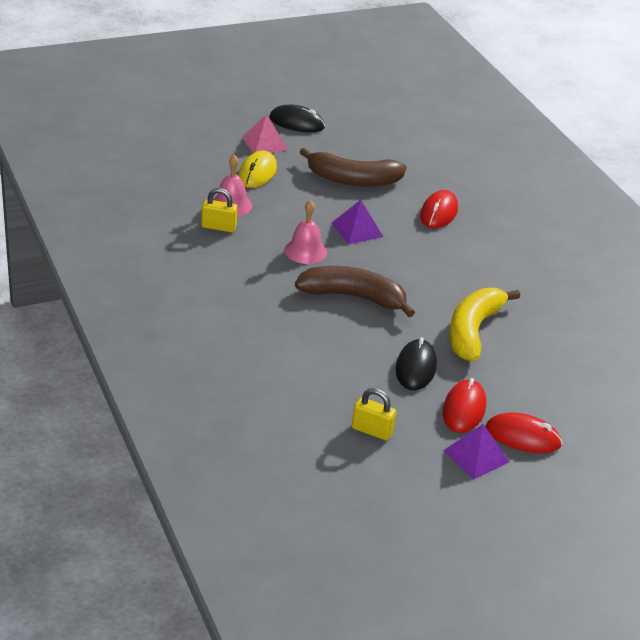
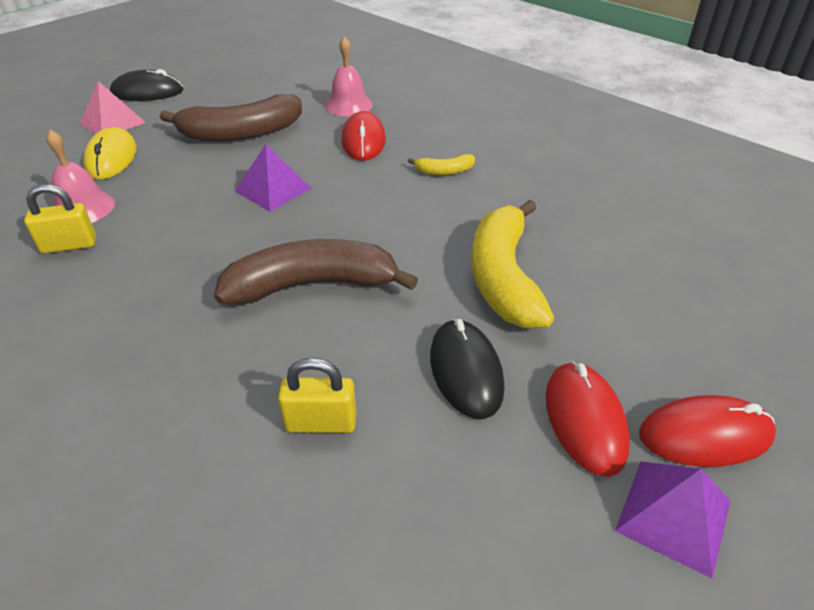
camera: 20 degrees left, 5 degrees up
pink bell [284,200,327,264] -> pink bell moved to [325,36,373,116]
yellow padlock [352,388,396,440] -> yellow padlock moved to [278,358,356,433]
none -> yellow banana [408,154,475,175]

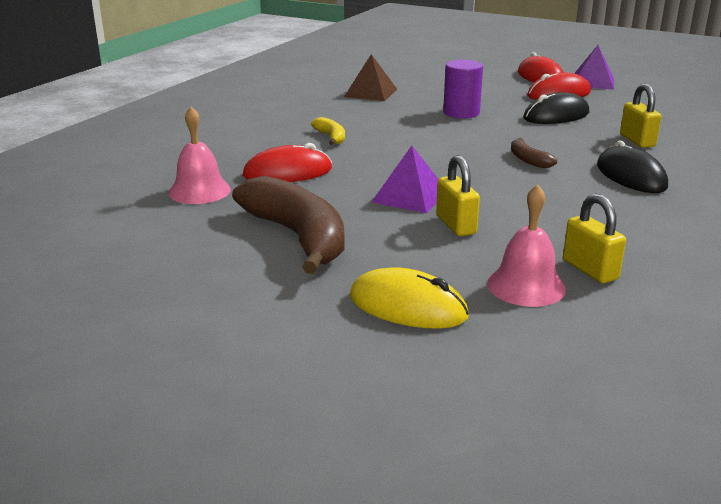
camera: 105 degrees left, 15 degrees down
pink pyramid [79,81,146,134] -> none
yellow mouse [83,127,136,180] -> yellow mouse turned 45 degrees clockwise [349,267,469,329]
black mouse [110,69,183,101] -> black mouse moved to [597,140,668,193]
brown banana [214,239,418,305] -> brown banana [511,138,557,168], size x0.44
yellow banana [472,200,554,329] -> purple cylinder [443,60,483,118]
none -> brown pyramid [344,54,397,101]
none -> yellow padlock [436,155,480,236]

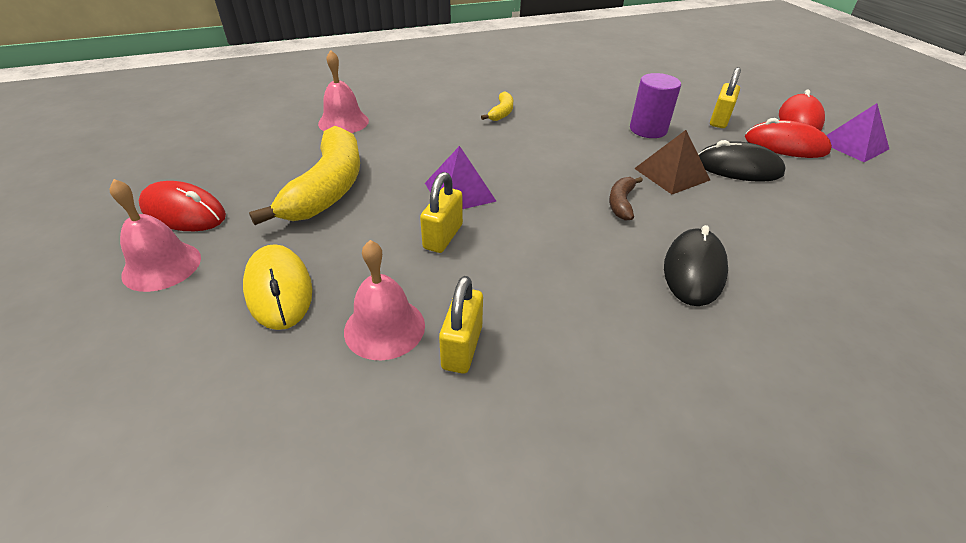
camera: 40 degrees right, 15 degrees up
brown banana [232,176,345,274] -> yellow banana [249,126,360,225]
red mouse [243,143,332,182] -> red mouse moved to [139,181,226,231]
brown pyramid [344,54,397,101] -> brown pyramid moved to [634,130,710,194]
yellow padlock [620,84,661,148] -> yellow padlock moved to [710,67,741,128]
none -> pink bell [109,179,201,292]

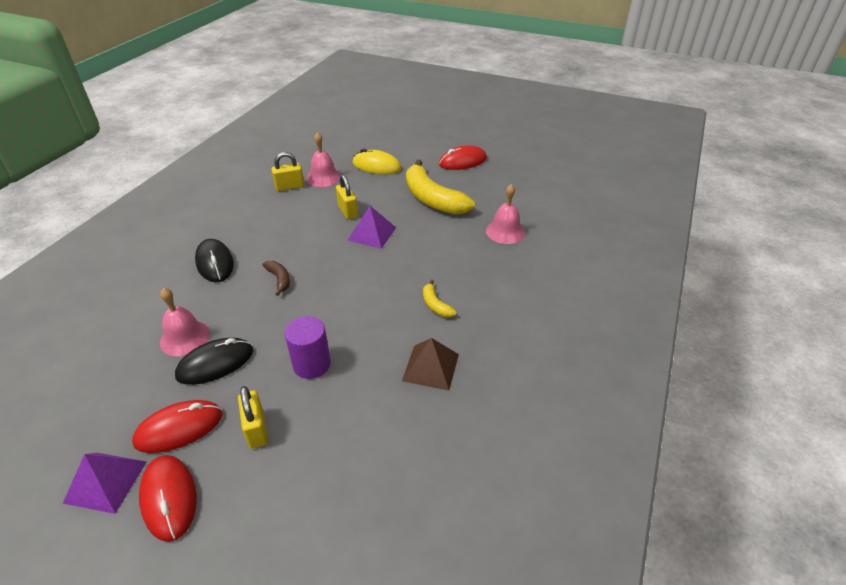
camera: 135 degrees right, 0 degrees up
pink bell [109,179,201,292] -> pink bell moved to [160,288,210,356]
yellow padlock [439,276,483,374] -> yellow padlock turned 75 degrees counterclockwise [271,152,304,191]
brown pyramid [634,130,710,194] -> brown pyramid moved to [402,338,459,391]

